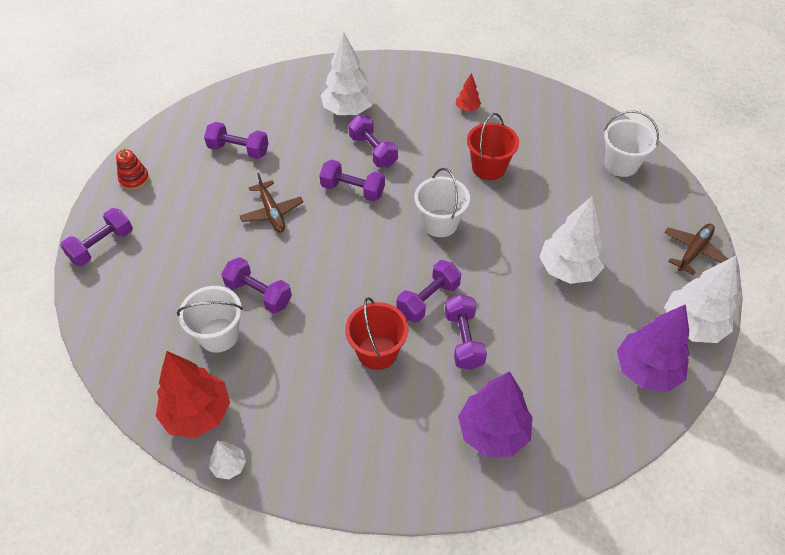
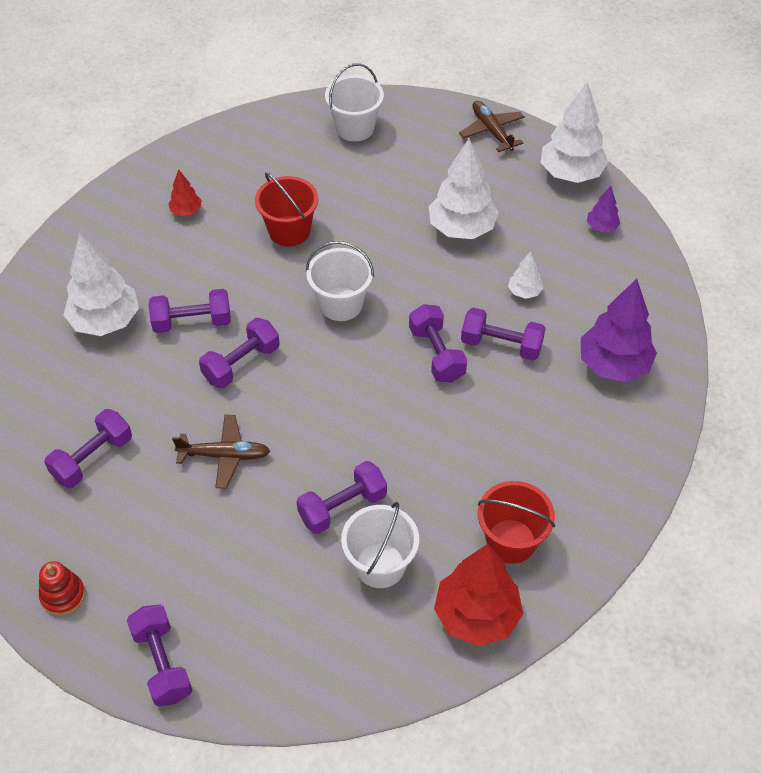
camera: 65 degrees left, 0 degrees up
white tree [209,441,246,479] -> white tree moved to [508,251,543,299]
red bucket [345,297,408,370] -> red bucket moved to [478,481,555,564]
purple tree [617,304,690,392] -> purple tree [587,186,620,233], size x0.48

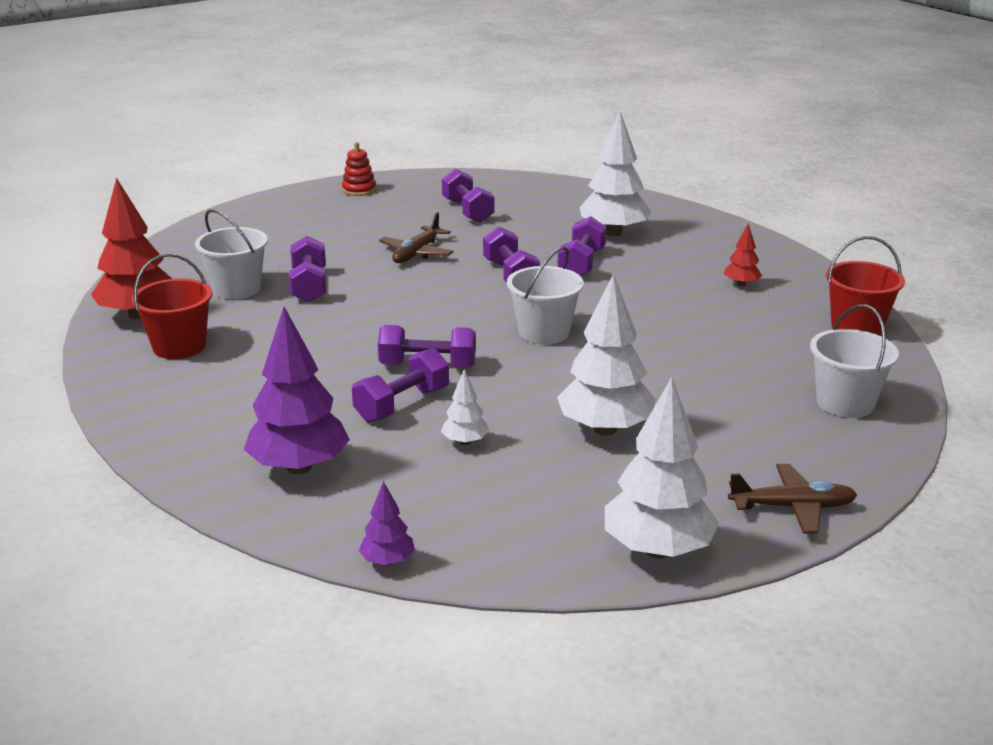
camera: 115 degrees right, 25 degrees down
purple dumbbell [127,605,192,707] -> none
red bucket [255,172,318,247] -> red bucket moved to [826,236,905,335]
purple tree [587,186,620,233] -> purple tree moved to [359,481,415,566]

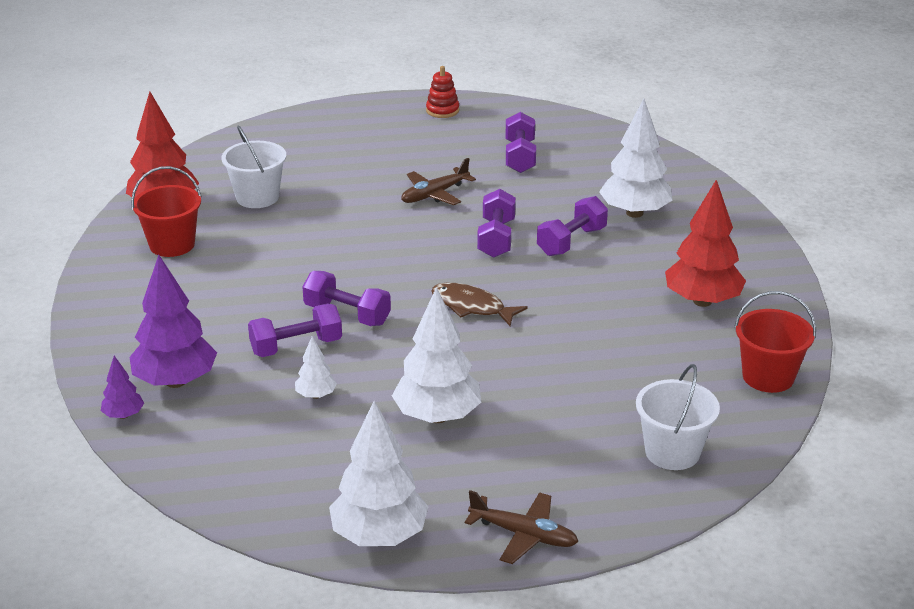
camera: 25 degrees right, 5 degrees up
purple dumbbell [289,236,326,303] -> none
purple tree [359,481,415,566] -> purple tree moved to [101,356,144,419]
white bucket [507,246,584,345] -> brown fish [431,283,528,326]
red tree [724,223,762,287] -> red tree [665,180,746,307], size x2.07

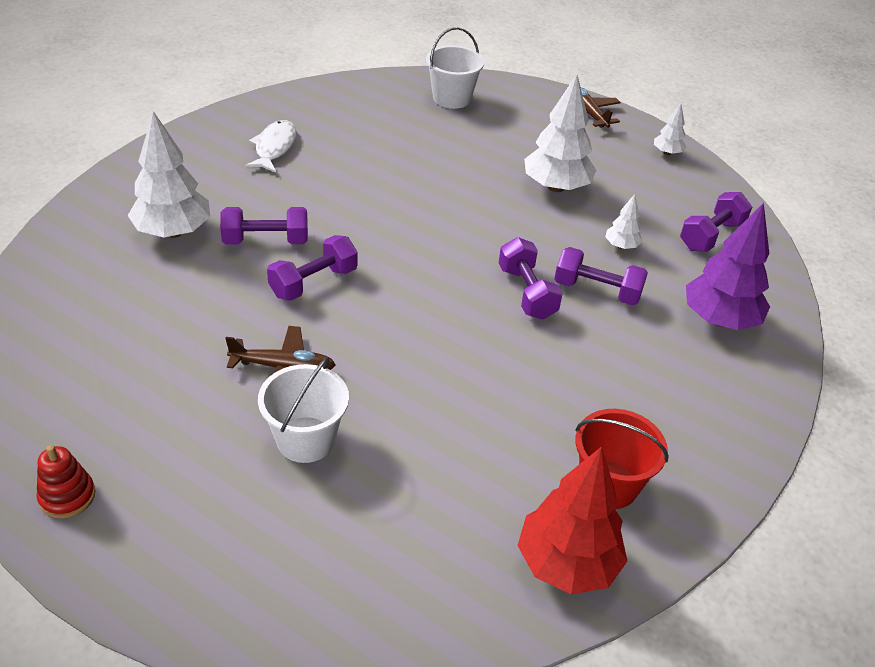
camera: 140 degrees left, 10 degrees up
purple tree [101,356,144,419] -> none
white bucket [221,125,286,208] -> white bucket moved to [258,357,349,463]
white tree [329,401,429,546] -> white tree [654,104,686,155], size x0.48
brown fish [431,283,528,326] -> none
purple dumbbell [506,112,536,173] -> purple dumbbell moved to [680,192,752,252]
red tree [665,180,746,307] -> white fish [245,120,296,172]
red bucket [734,291,816,393] -> none

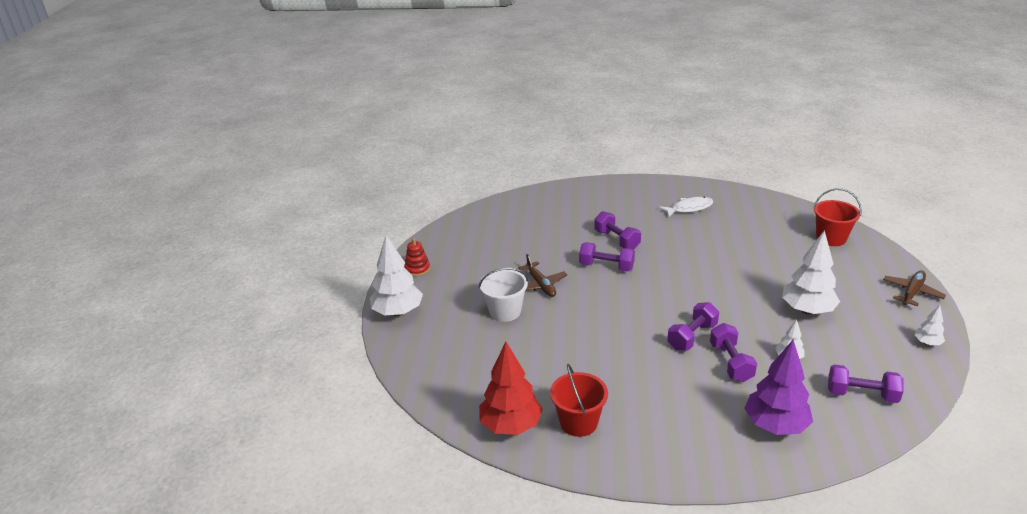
camera: 65 degrees right, 10 degrees down
white tree [128,111,210,238] -> white tree moved to [370,235,423,316]
white bucket [426,27,484,109] -> red bucket [813,188,862,246]

